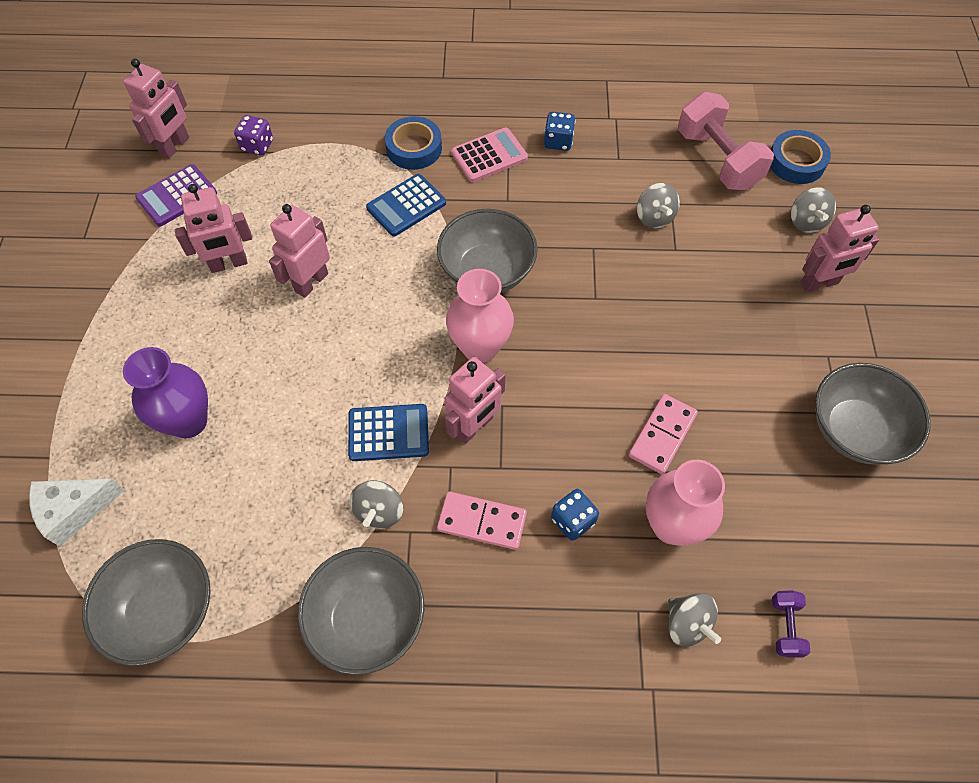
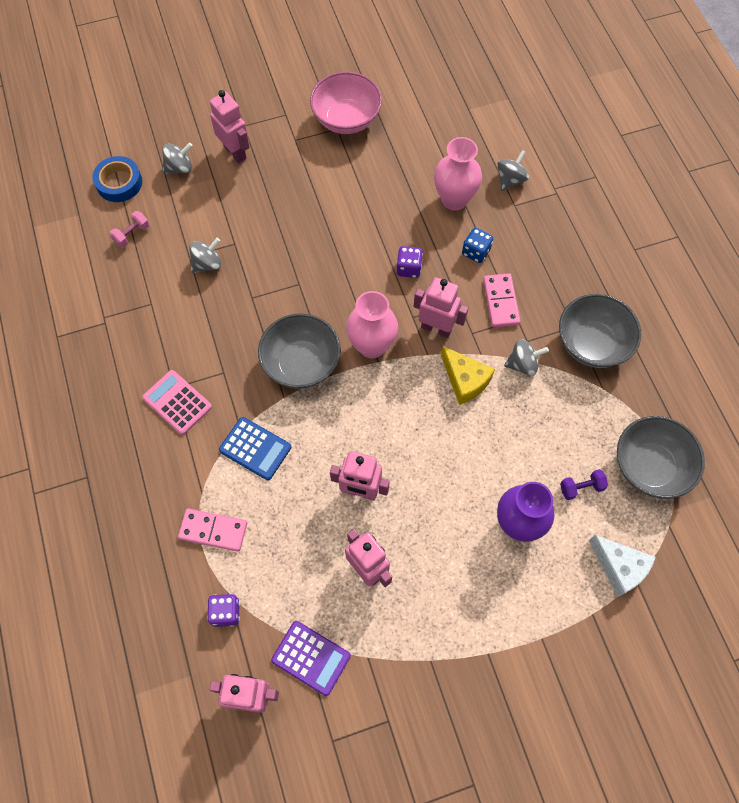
camera: 110 degrees left, 5 degrees up
blue calculator [348,404,429,461] -> yellow cheese [441,346,495,405]
blue tape [385,116,442,170] -> none
blue dice [544,112,575,151] -> none
pink domino [629,394,698,474] -> pink domino moved to [178,508,247,552]
pink dumbbell [678,92,774,190] -> pink dumbbell [109,211,149,247], size x0.46
purple dumbbell [772,590,810,658] -> purple dumbbell moved to [560,469,608,500]
grey bowl [815,363,931,465] -> pink bowl [310,72,382,134]
none -> purple dice [397,246,423,278]

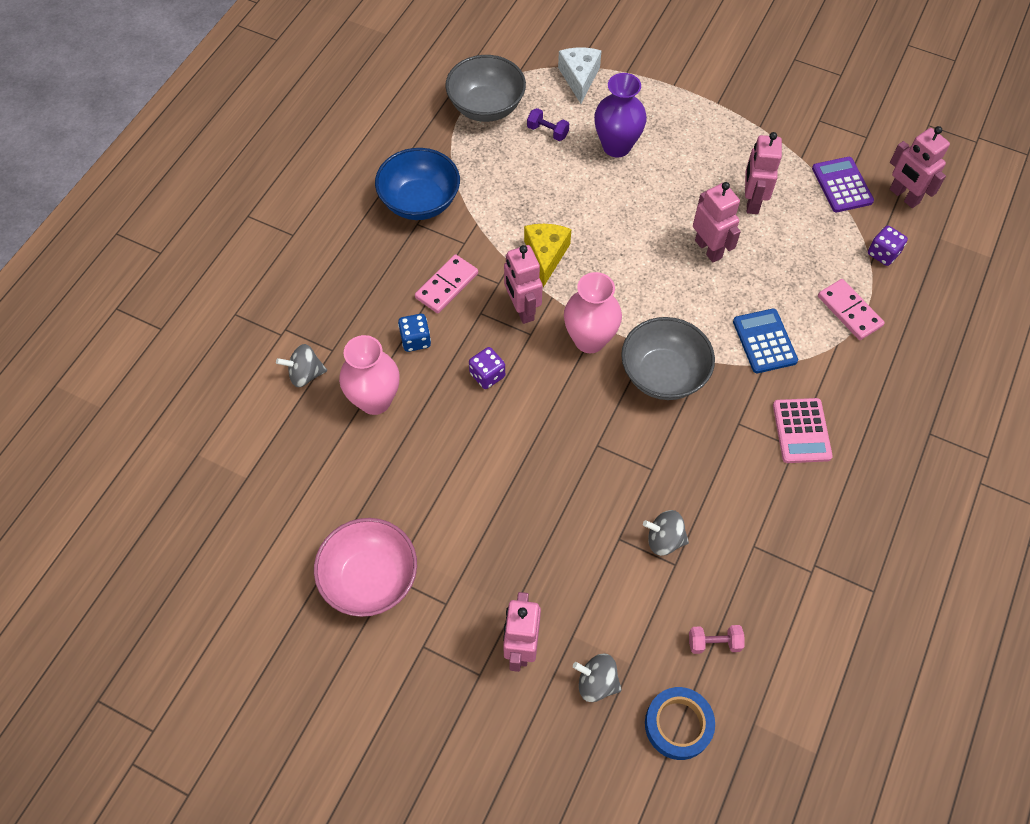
camera: 135 degrees left, 5 degrees down
grey spinning top [504,339,549,376] -> none
grey bowl [559,294,641,368] -> blue bowl [375,148,460,220]

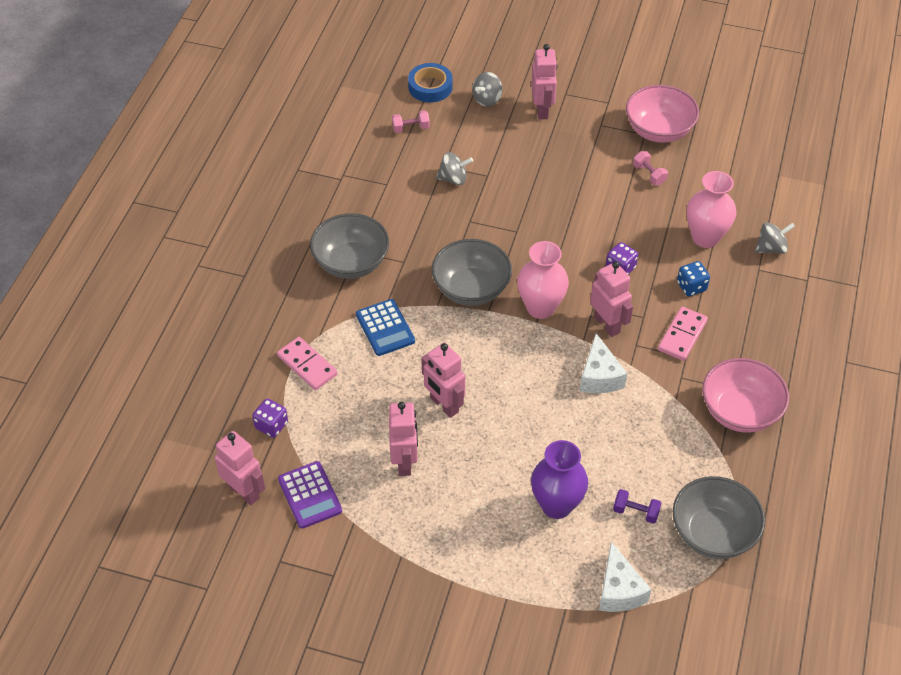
camera: 170 degrees right, 10 degrees down
blue bowl [375,148,460,220] -> pink bowl [702,358,789,432]
yellow cheese [524,224,571,287] -> white cheese [580,333,627,393]
grey spinning top [573,654,622,702] -> grey spinning top turned 120 degrees clockwise [472,72,503,107]
pink calculator [773,398,833,463] -> grey bowl [310,213,389,279]
none -> pink dumbbell [633,151,668,185]

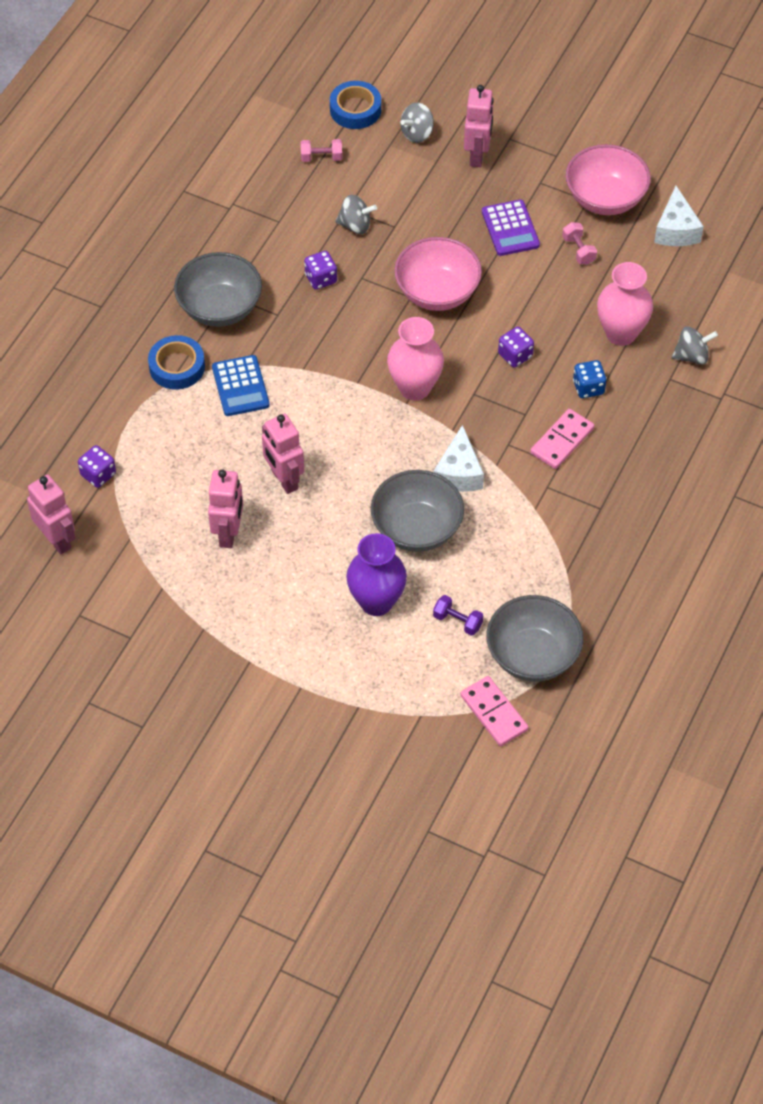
camera: 10 degrees right, 5 degrees up
pink domino [277,337,338,390] -> pink domino moved to [460,676,528,746]
purple calculator [278,461,342,529] -> purple calculator moved to [482,200,540,256]
grey bowl [432,239,512,306] -> grey bowl moved to [371,470,464,552]
pink robot [590,261,633,337] -> none
white cheese [599,542,651,612] -> white cheese moved to [654,186,704,246]
pink bowl [702,358,789,432] -> pink bowl moved to [394,237,482,311]
none -> blue tape [148,335,205,390]
none -> purple dice [304,251,337,290]

